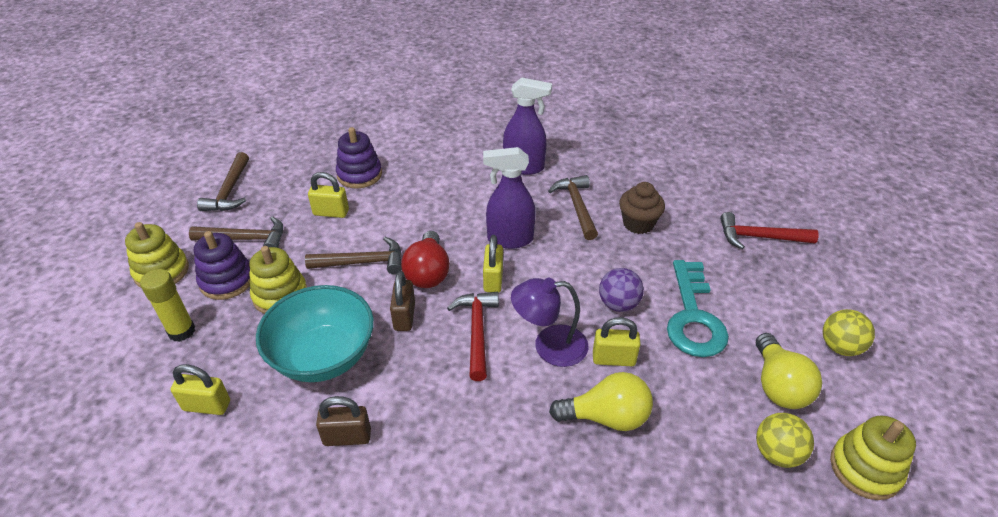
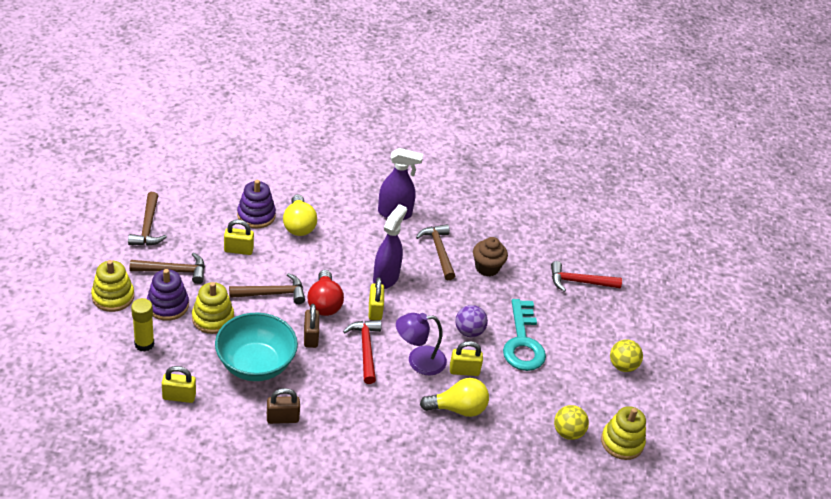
camera: 10 degrees left, 0 degrees up
purple spray bottle [483,147,536,249] -> purple spray bottle turned 120 degrees clockwise [373,204,407,289]
yellow light bulb [756,333,822,409] -> yellow light bulb moved to [283,195,317,236]

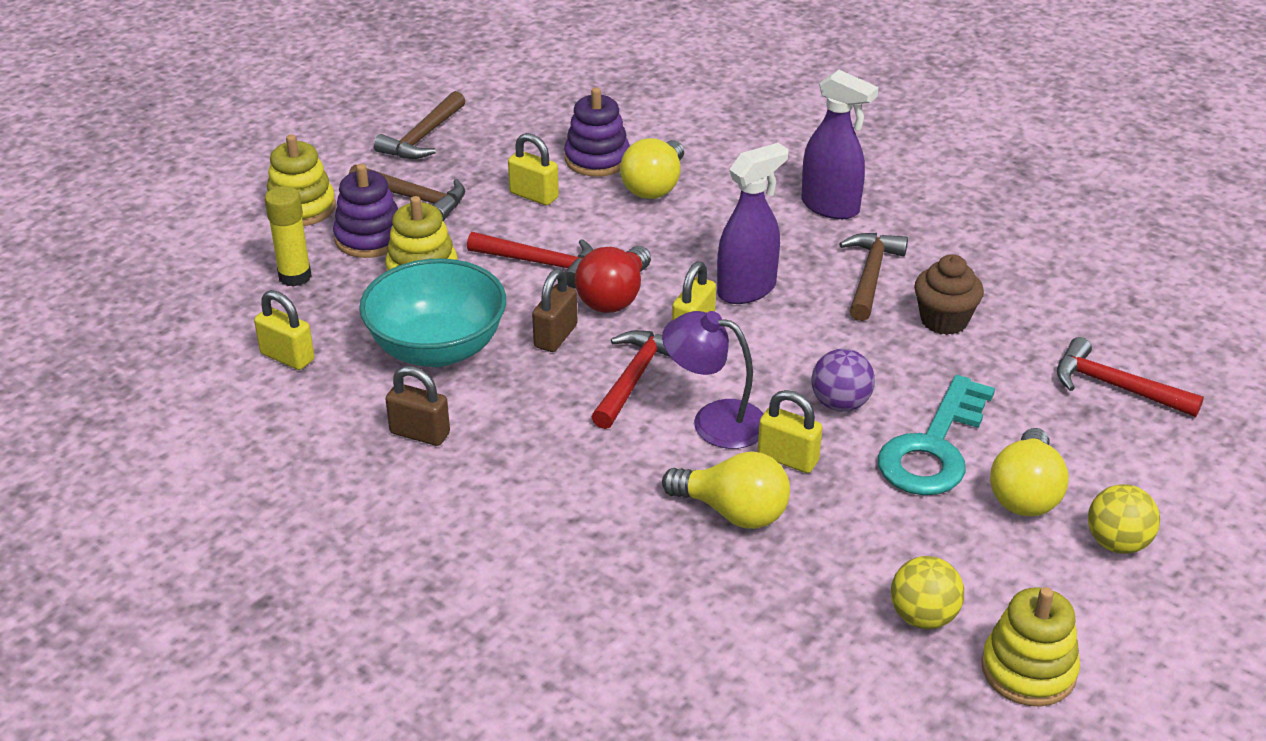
camera: 35 degrees right, 5 degrees down
brown hammer [229,273,305,304] -> red hammer [467,232,593,288]
none -> yellow light bulb [990,428,1069,517]

